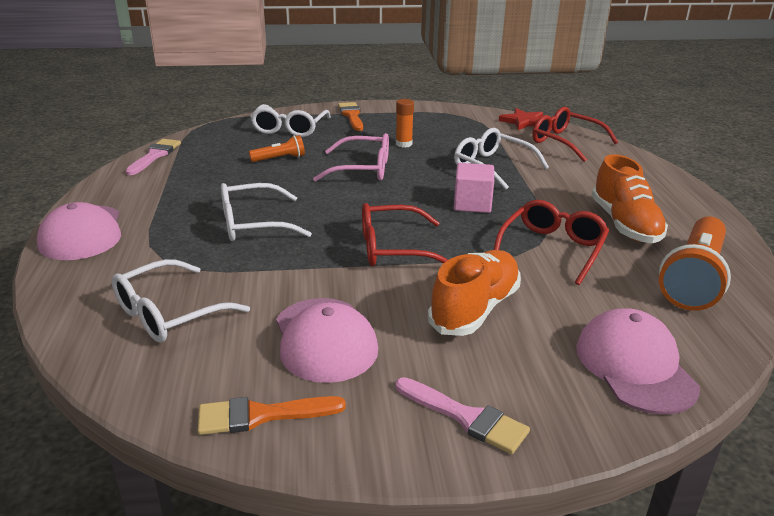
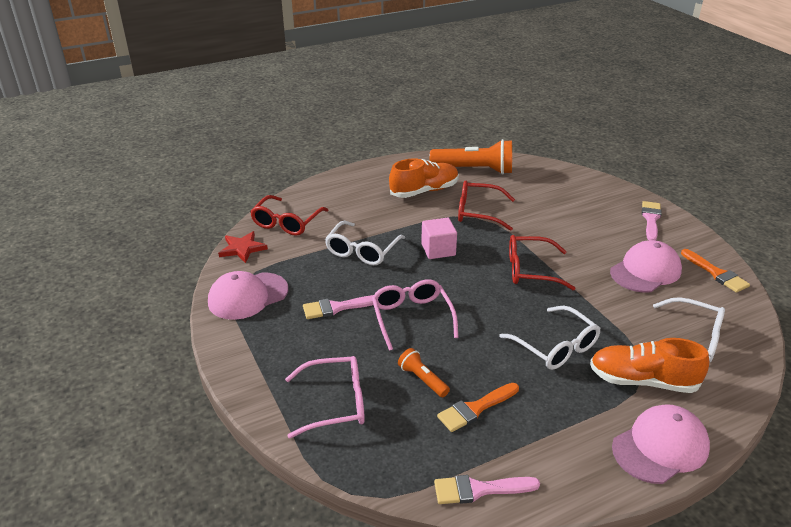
camera: 110 degrees left, 5 degrees up
white glasses [250,104,331,137] -> pink glasses [285,356,365,439]
orange brush [338,102,363,131] -> orange brush moved to [437,383,519,432]
red glasses [362,203,448,266] -> red glasses turned 120 degrees clockwise [509,235,576,290]
orange glue stick [396,99,414,148] -> pink brush [303,295,374,319]
orange shoe [428,250,521,336] -> orange shoe moved to [590,338,709,393]
pink cap [576,308,700,415] -> pink cap moved to [208,271,289,320]

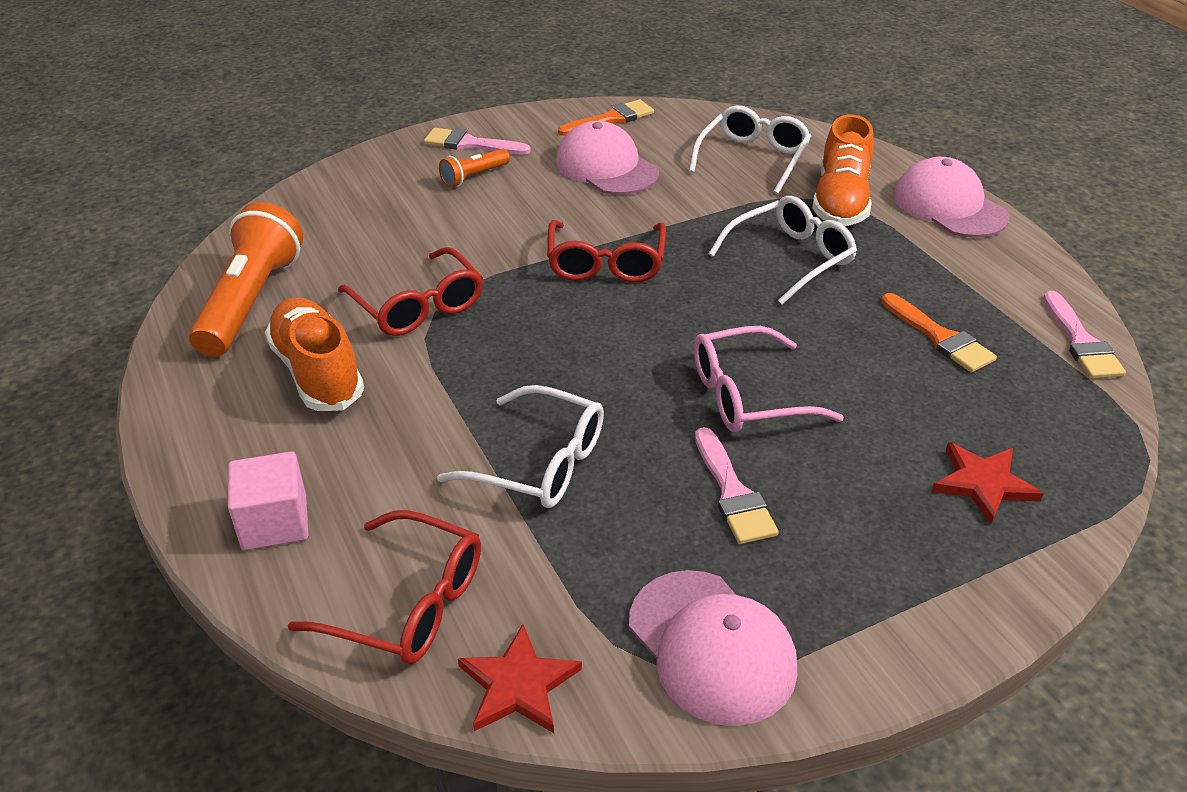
camera: 90 degrees left, 5 degrees up
pink glasses [285,356,365,439] -> red star [932,442,1044,524]
orange flashlight [398,348,450,397] -> orange flashlight moved to [439,149,510,188]
pink cube [421,218,457,259] -> pink cube moved to [228,451,308,550]
red glasses [458,181,515,231] -> red glasses turned 45 degrees counterclockwise [338,247,483,336]

